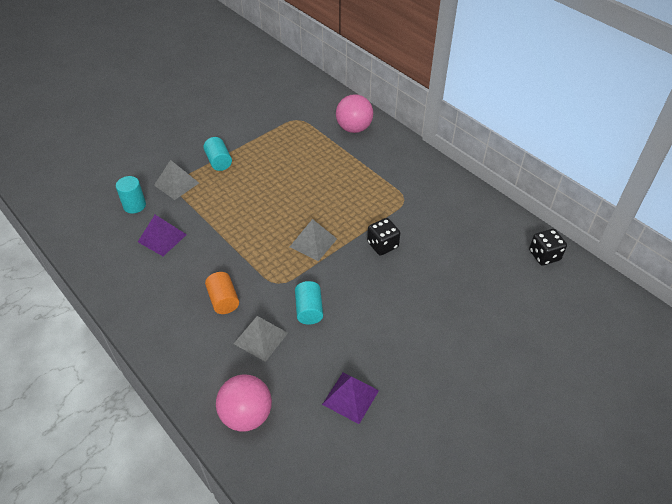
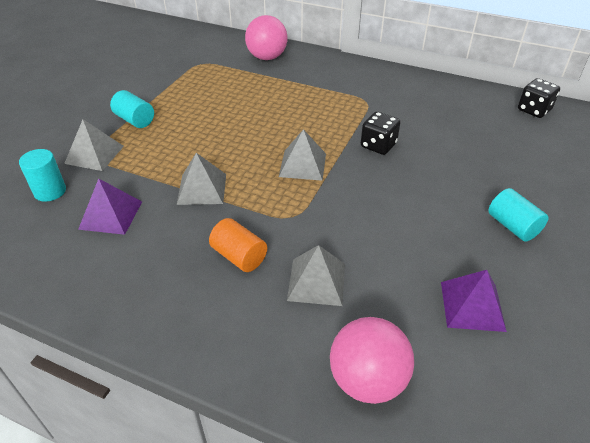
camera: 25 degrees left, 5 degrees down
turquoise cylinder [295,281,323,325] -> turquoise cylinder moved to [488,188,549,242]
none -> grey pyramid [177,153,226,205]

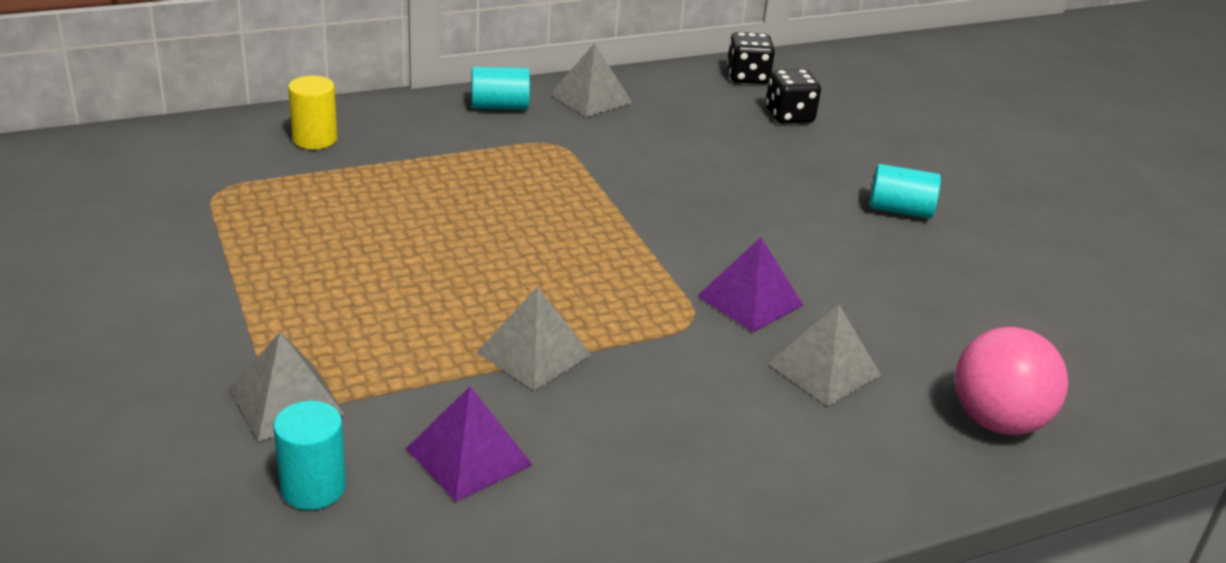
camera: 50 degrees left, 10 degrees down
turquoise cylinder [110,90,154,128] -> turquoise cylinder moved to [471,66,530,110]
orange cylinder [209,218,267,272] -> none
pink ball [245,15,288,60] -> yellow cylinder [288,76,337,149]
grey pyramid [279,129,326,181] -> grey pyramid moved to [550,43,632,117]
black dice [361,111,400,155] -> black dice moved to [766,69,821,124]
purple pyramid [441,270,507,332] -> purple pyramid moved to [697,237,803,332]

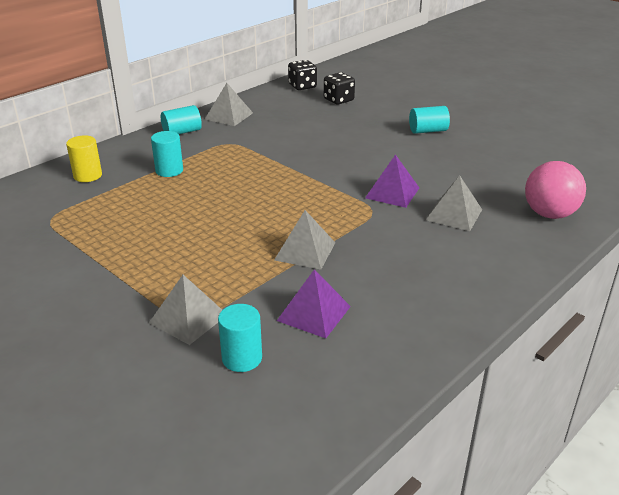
camera: 20 degrees left, 0 degrees up
none -> turquoise cylinder [151,131,183,177]

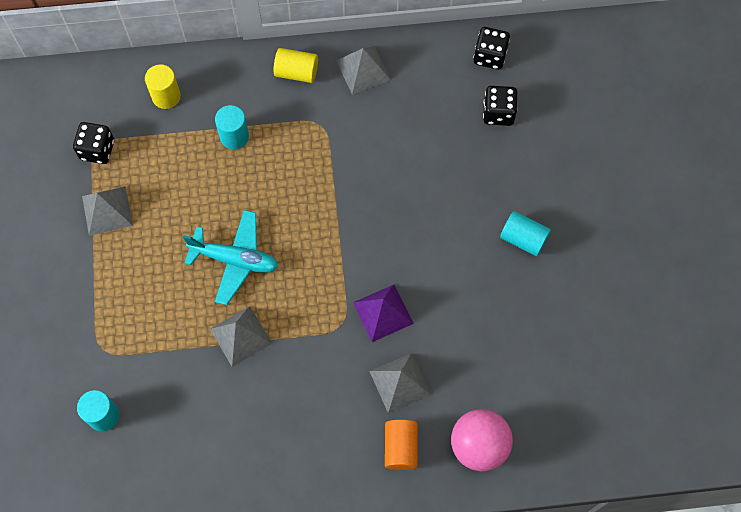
camera: 40 degrees right, 35 degrees up
grey pyramid [149,275,222,345] -> grey pyramid moved to [82,186,133,236]
turquoise cylinder [161,105,202,134] -> yellow cylinder [274,48,318,83]
purple pyramid [277,269,351,338] -> none
none -> black dice [73,122,114,164]
none -> turquoise plane [183,210,279,305]
none -> orange cylinder [385,419,418,470]

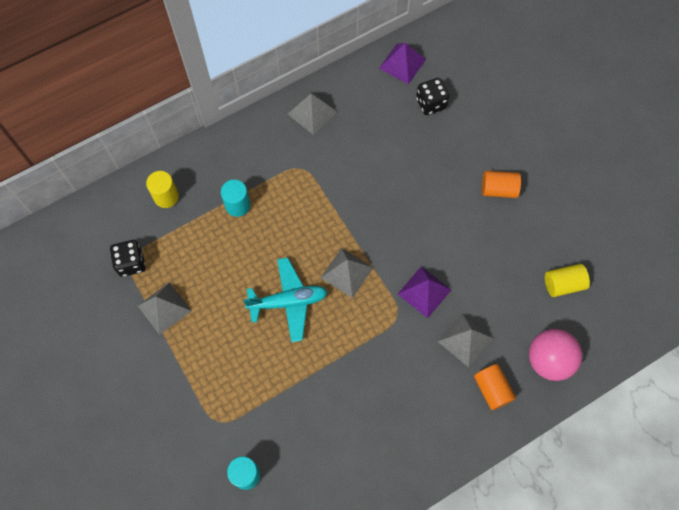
camera: 25 degrees left, 0 degrees up
grey pyramid [210,306,273,367] -> grey pyramid moved to [321,248,373,298]
yellow cylinder [274,48,318,83] -> yellow cylinder moved to [545,264,590,297]
black dice [474,27,510,70] -> purple pyramid [379,43,426,84]
turquoise cylinder [500,211,551,256] -> orange cylinder [482,171,521,198]

